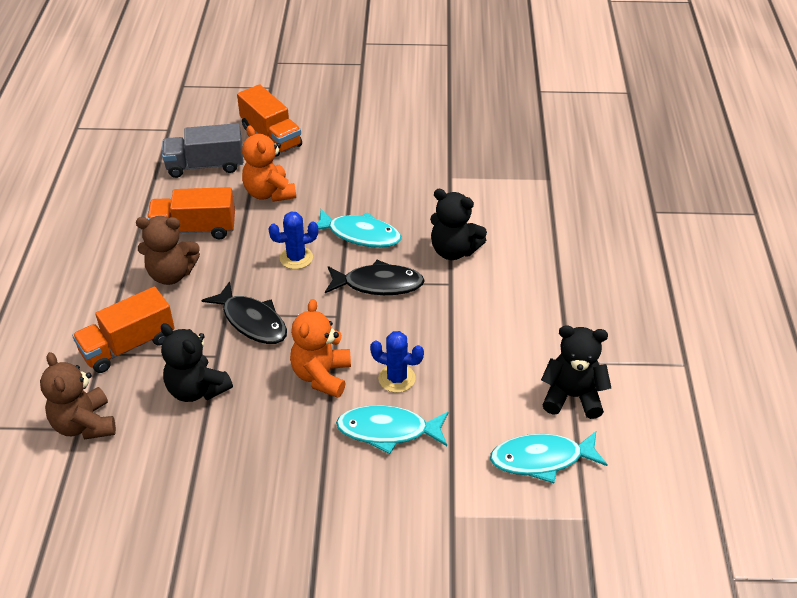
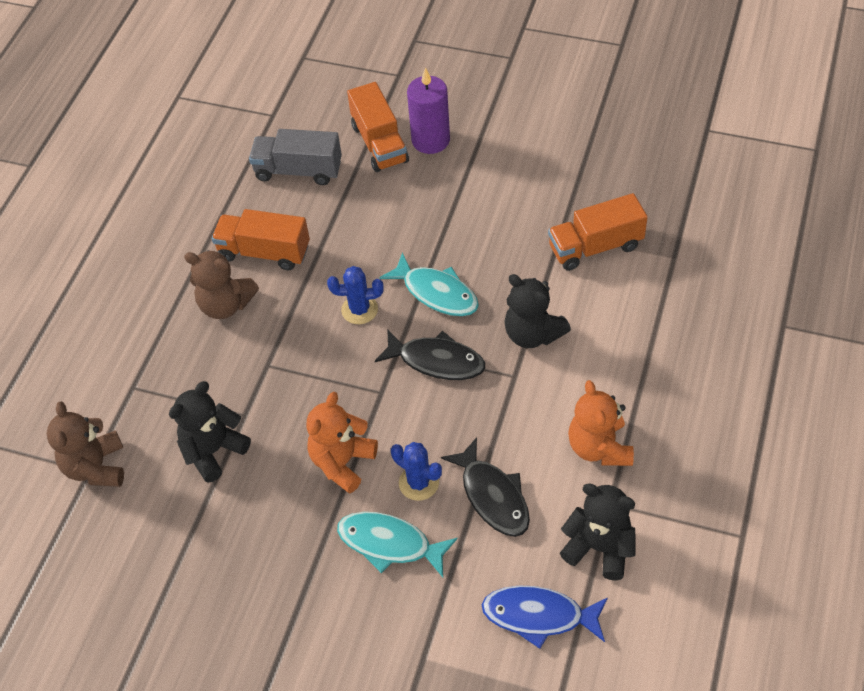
camera: 20 degrees right, 10 degrees up
orange truck [72,287,175,373] -> orange truck moved to [548,193,648,271]
black teddy bear [161,323,233,402] -> black teddy bear turned 75 degrees clockwise [169,381,251,483]
black fish [201,281,287,344] -> black fish moved to [441,437,530,537]
orange teddy bear [242,125,296,202] -> orange teddy bear moved to [568,380,634,466]
turquoise fish [490,431,608,483] -> blue fish [482,586,608,649]
none -> purple candle [407,68,450,154]

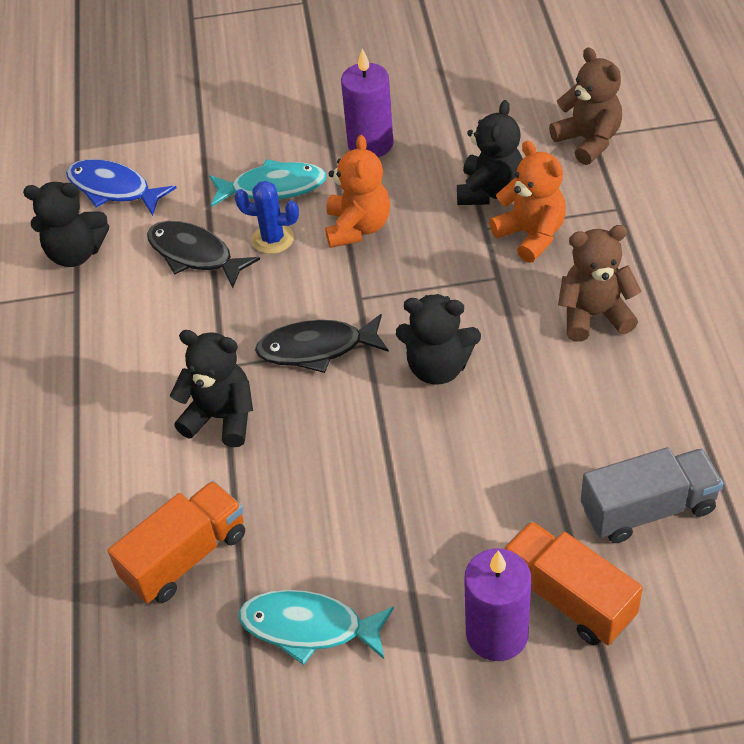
camera: 155 degrees right, 5 degrees down
orange truck [212,209,310,270] -> none
blue cactus [327,266,384,324] -> black teddy bear [396,294,481,385]
turquoise fish [379,252,479,316] -> turquoise fish moved to [239,590,394,665]
blue fish [482,586,608,649] -> blue fish turned 135 degrees counterclockwise [66,159,177,216]
orange teddy bear [568,380,634,466] -> orange teddy bear moved to [489,141,566,263]
none -> purple candle [341,49,394,157]

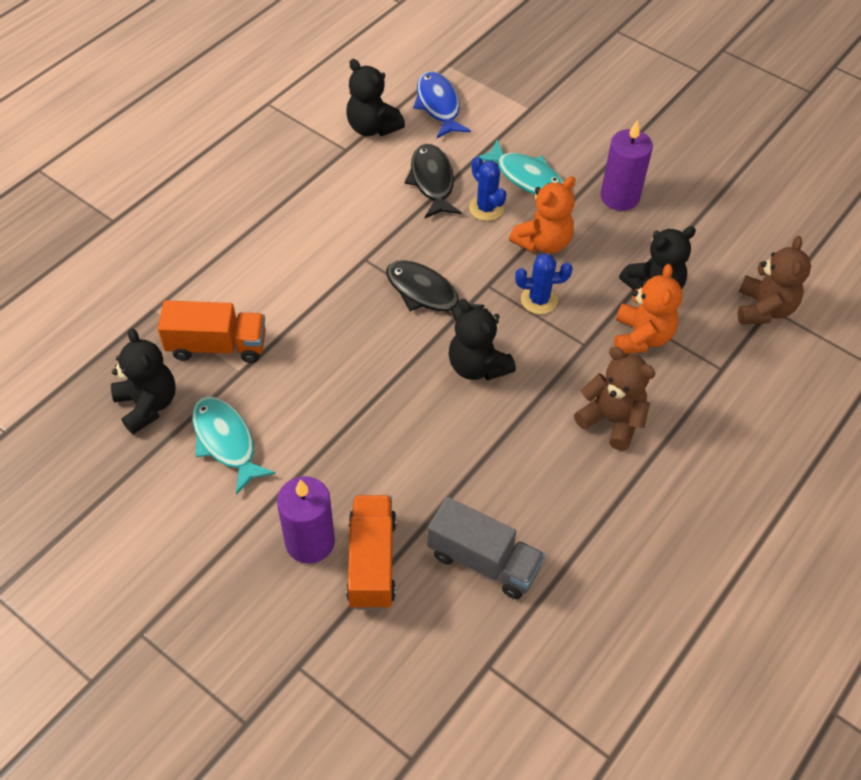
camera: 40 degrees right, 5 degrees up
black teddy bear [170,330,253,447] -> black teddy bear moved to [111,328,176,434]
none -> blue cactus [515,253,572,314]

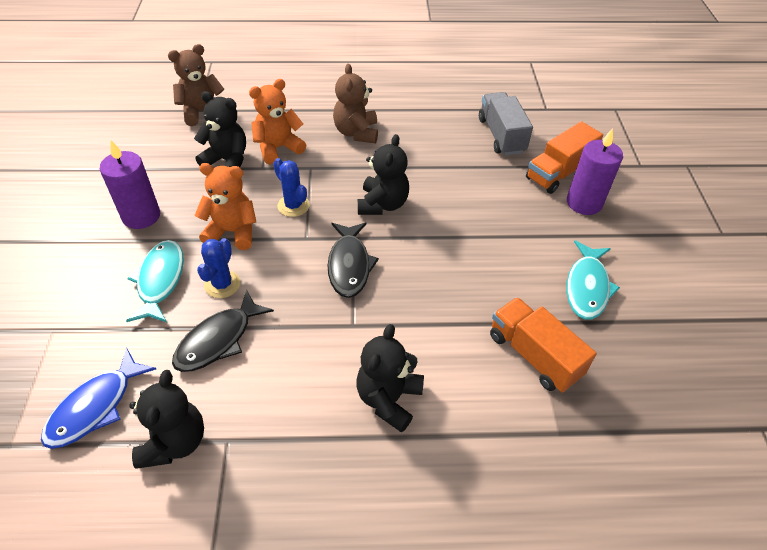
camera: 130 degrees left, 5 degrees down
black teddy bear [111,328,176,434] -> black teddy bear moved to [356,324,424,433]

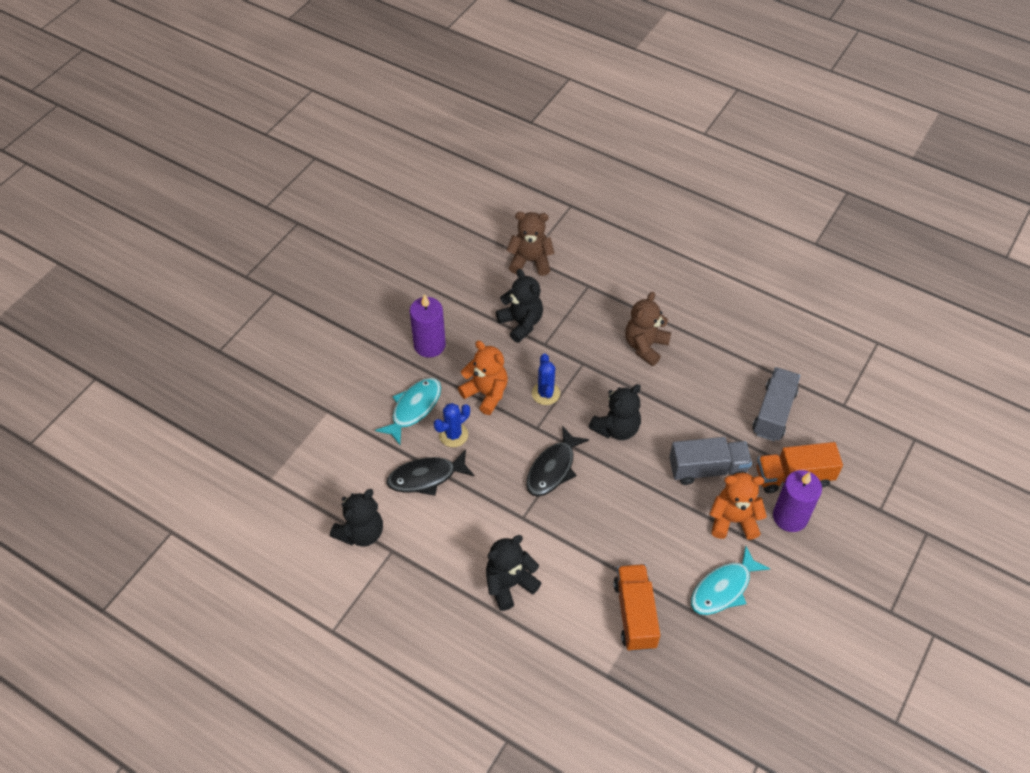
camera: 35 degrees right, 5 degrees up
blue fish [41,347,156,449] -> none
orange teddy bear [249,79,306,165] -> orange teddy bear moved to [710,473,767,540]
none -> grey truck [669,437,752,485]

